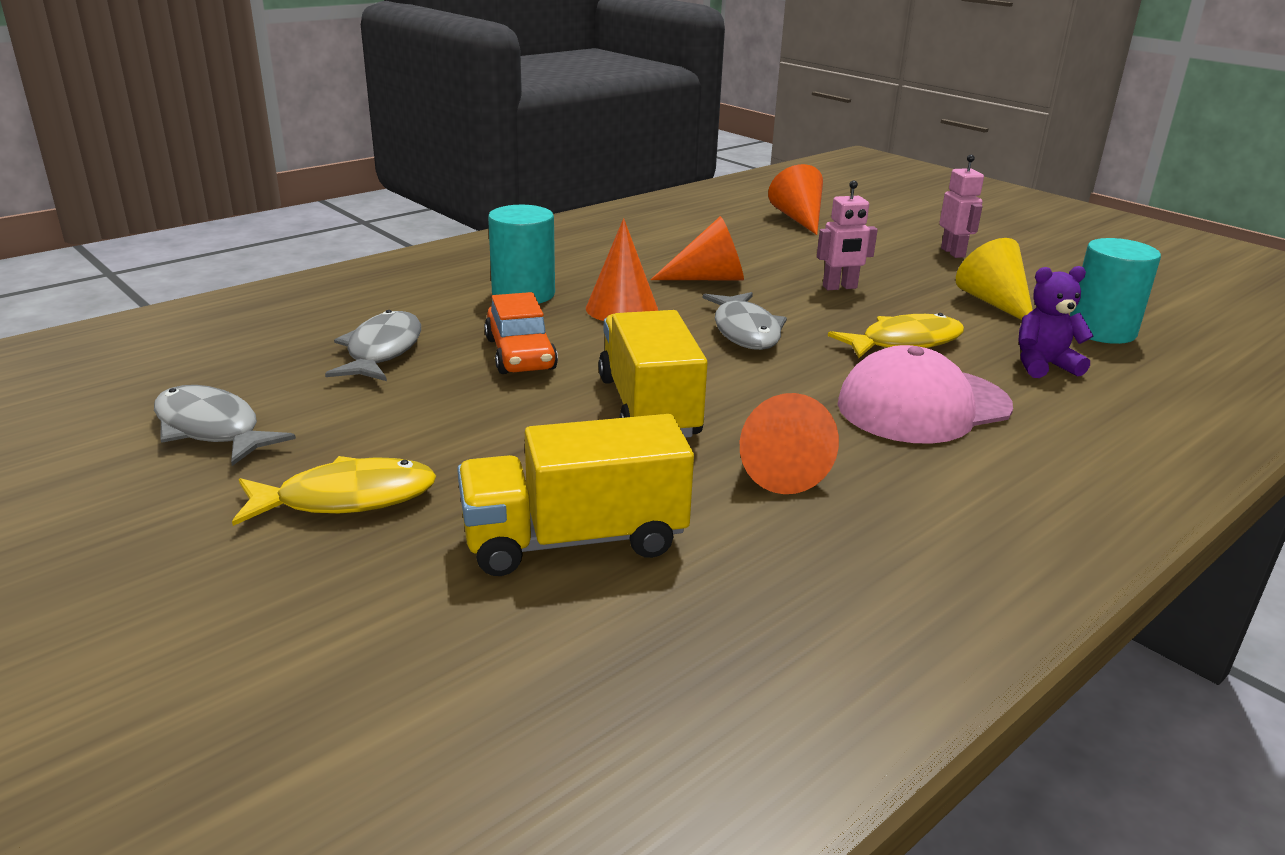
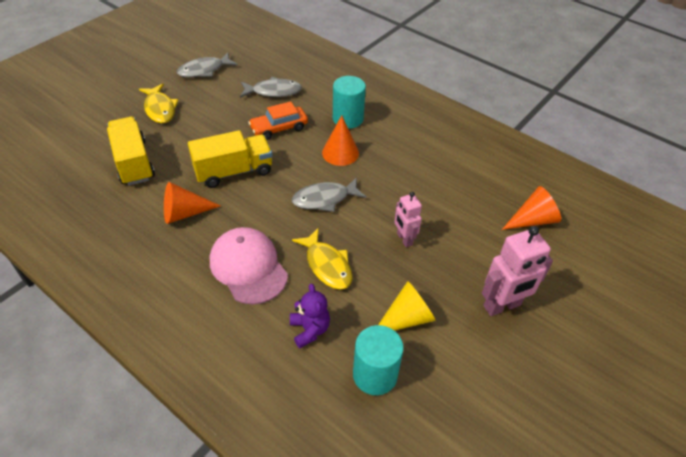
camera: 80 degrees right, 20 degrees up
grey fish [154,385,296,466] -> grey fish turned 150 degrees counterclockwise [177,53,238,77]
orange cone [650,216,744,280] -> none
pink robot [939,155,984,258] -> pink robot [482,226,553,316], size x1.64

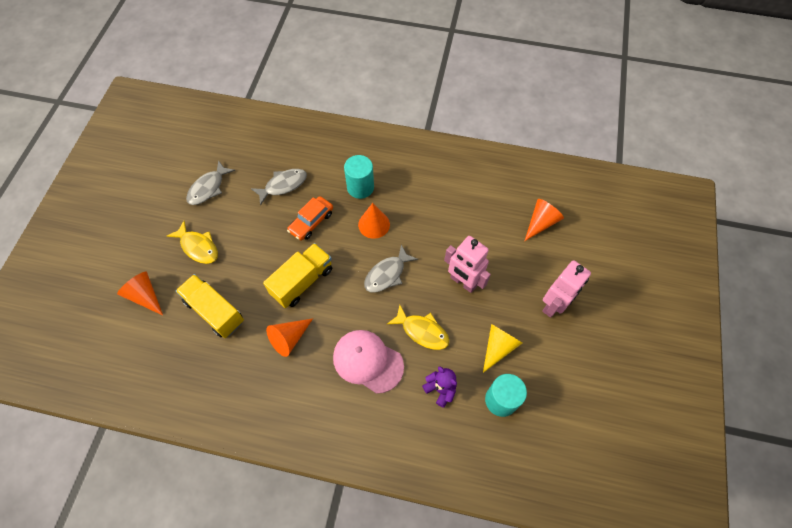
camera: 25 degrees left, 15 degrees up
pink robot [394,192,422,247] -> pink robot [444,236,491,293], size x1.64
none -> orange cone [117,272,163,315]

